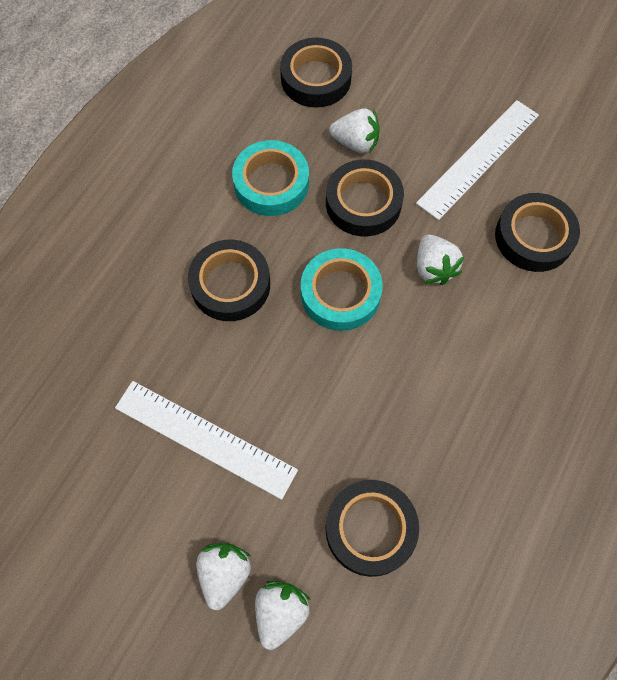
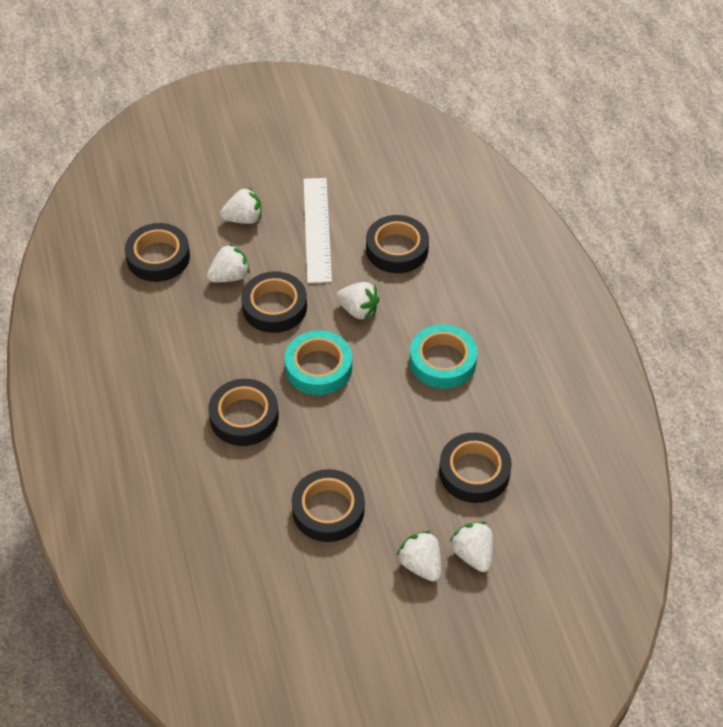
camera: 45 degrees left, 15 degrees down
white ruler [115,381,298,500] -> black tape [292,469,365,542]
turquoise tape [232,140,309,216] -> turquoise tape moved to [410,324,478,389]
none -> white strawberry [220,187,261,224]

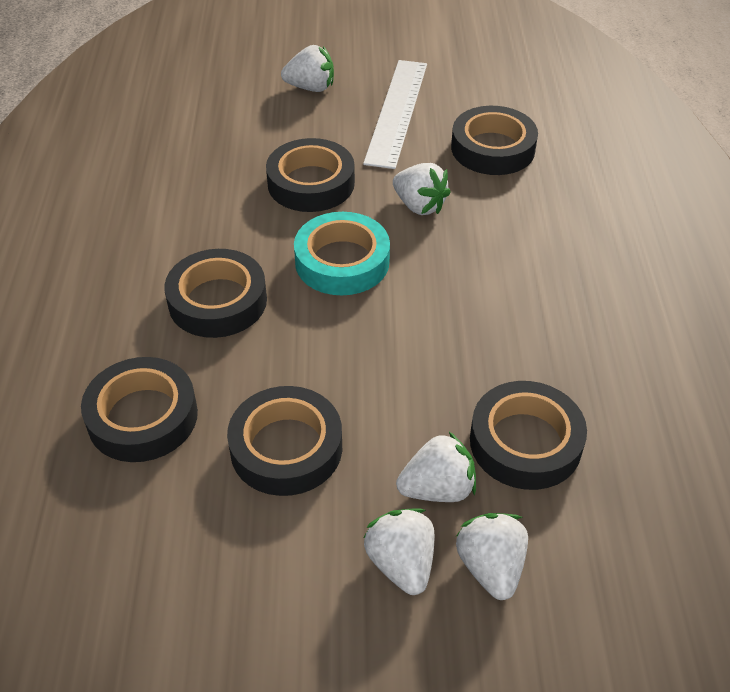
camera: 15 degrees right, 5 degrees down
black tape [125,223,190,282] -> black tape moved to [81,357,198,462]
white strawberry [207,243,250,282] -> white strawberry moved to [396,432,476,502]
turquoise tape [410,324,478,389] -> none

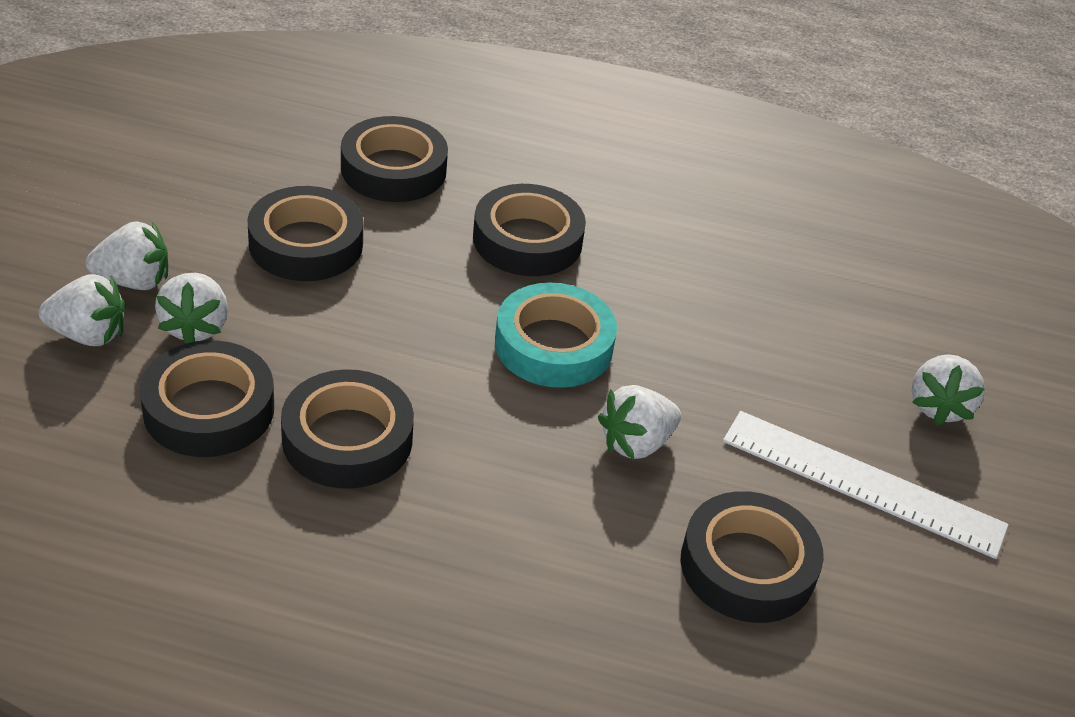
camera: 100 degrees right, 5 degrees down
black tape [266,138,355,212] -> black tape moved to [281,369,414,489]

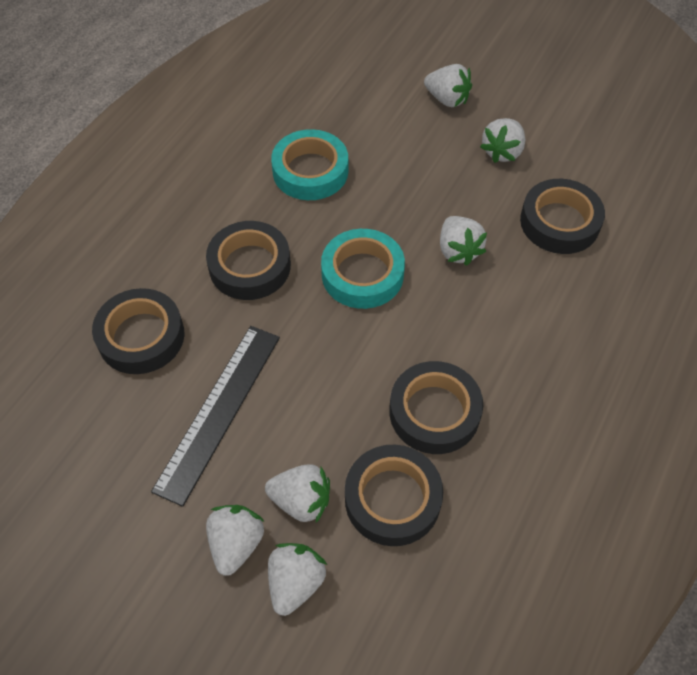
camera: 70 degrees left, 15 degrees up
black tape [248,186,363,281] -> black ruler [151,326,280,507]
white ruler [723,411,1009,559] -> white strawberry [480,118,525,163]
none -> turquoise tape [271,129,348,200]

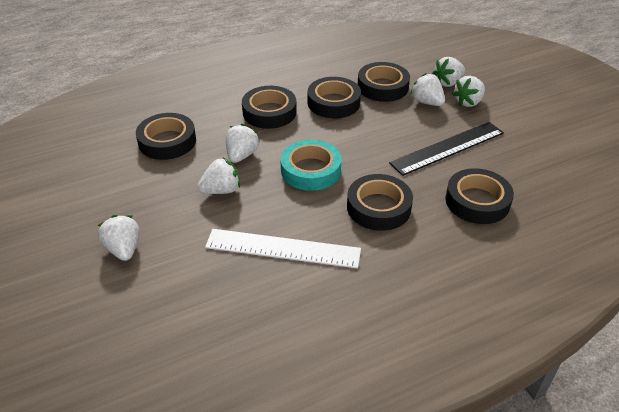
camera: 145 degrees left, 15 degrees down
turquoise tape [271,129,348,200] -> white ruler [205,229,361,268]
white strawberry [480,118,525,163] -> white strawberry moved to [197,157,240,194]
none -> black tape [242,86,297,129]

